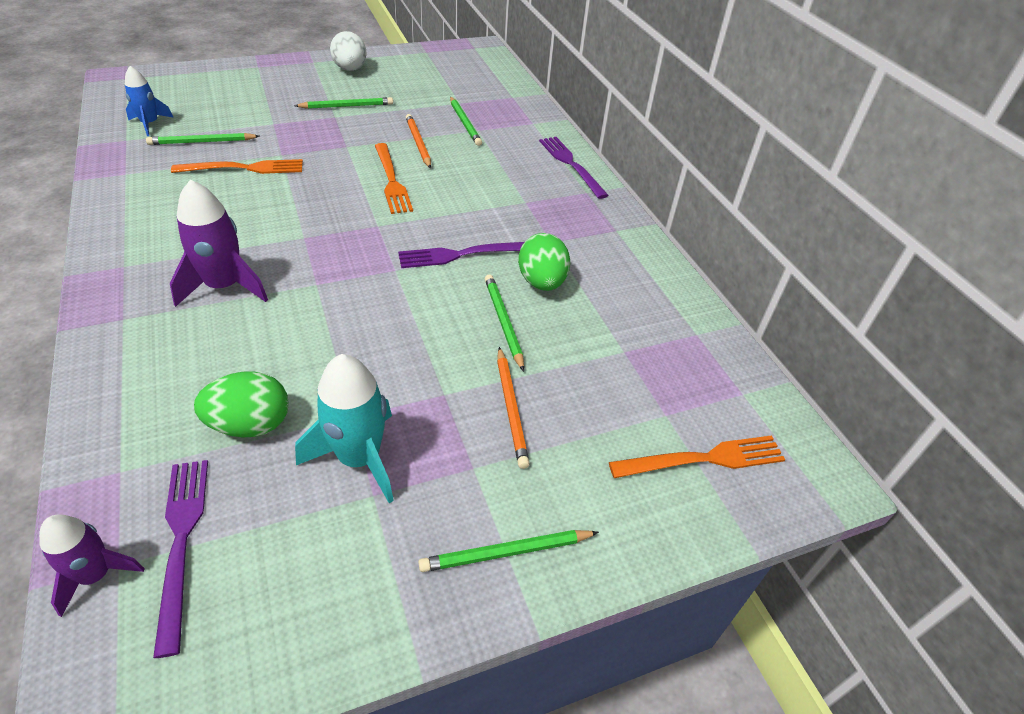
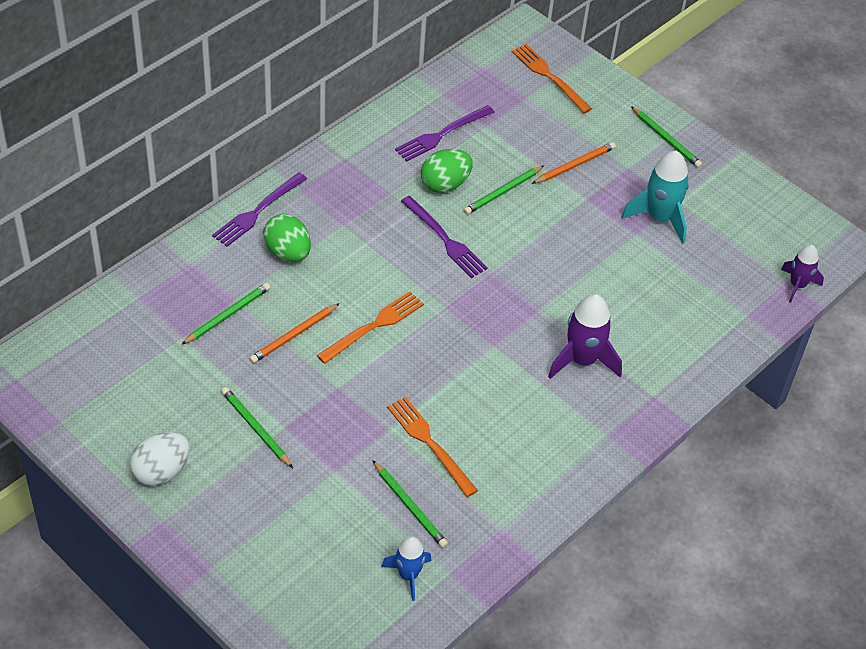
camera: 115 degrees left, 5 degrees up
purple fork [153,460,208,658] -> purple fork moved to [395,105,494,162]
green egg [194,371,289,438] -> green egg moved to [263,214,311,262]

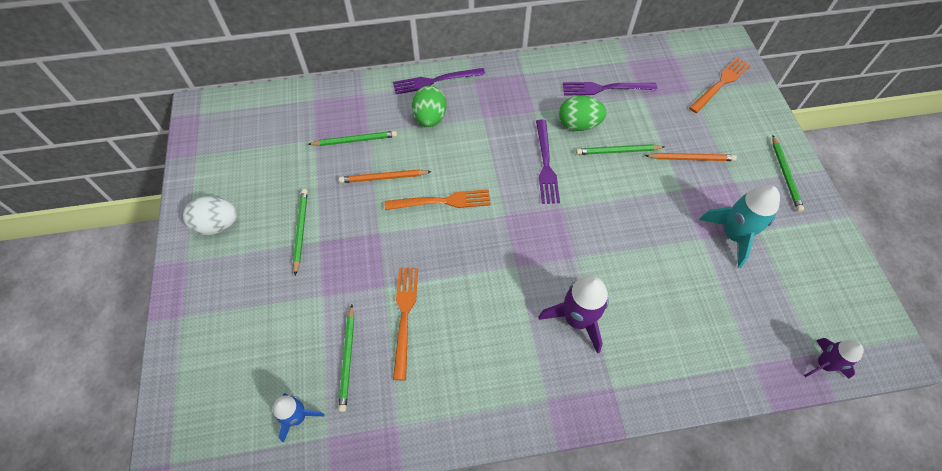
camera: 40 degrees right, 10 degrees up
orange fork [512,44,592,113] -> orange fork turned 45 degrees clockwise [689,57,751,113]

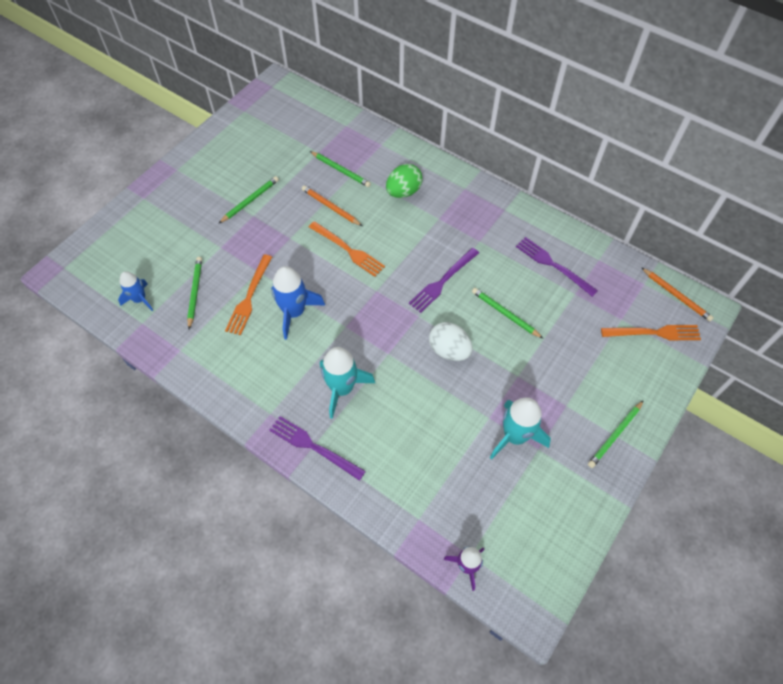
camera: 45 degrees right, 0 degrees up
white egg [183,196,238,235] -> white egg moved to [429,322,473,361]
green pencil [338,305,354,412] -> green pencil turned 135 degrees clockwise [187,257,202,329]
purple fork [393,68,485,94] -> purple fork moved to [269,416,366,481]
orange fork [393,268,418,380] -> orange fork turned 150 degrees clockwise [225,254,272,335]
purple rocket [538,276,609,354] -> turquoise rocket [320,347,375,419]
green egg [559,95,607,131] -> none
orange pencil [645,153,737,161] -> orange pencil moved to [641,267,714,322]
none -> blue rocket [271,266,325,340]

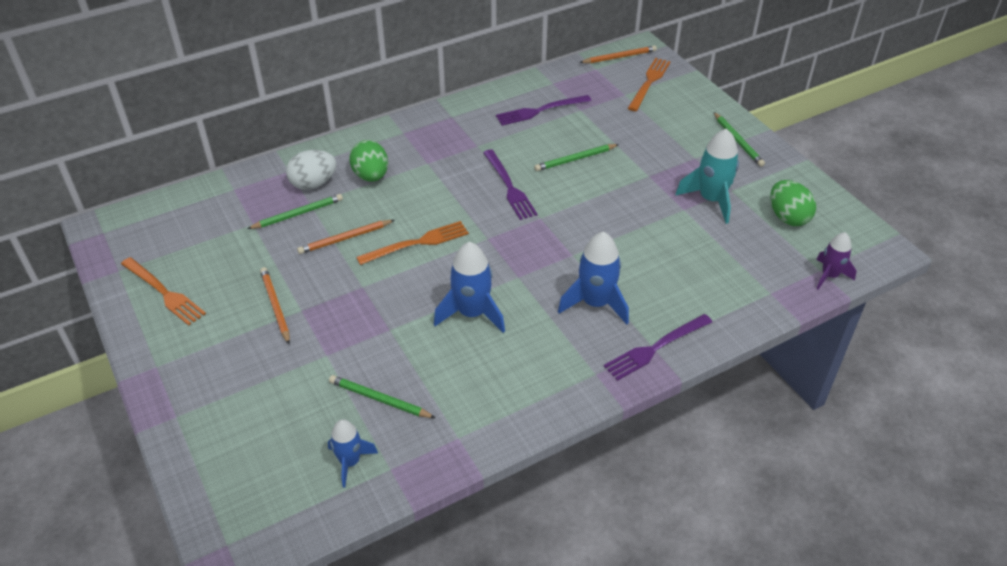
camera: 65 degrees left, 15 degrees down
green pencil [219,176,279,223] -> orange pencil [260,267,290,345]
orange fork [225,254,272,335] -> orange fork moved to [121,257,206,326]
turquoise rocket [320,347,375,419] -> blue rocket [558,232,629,325]
white egg [429,322,473,361] -> white egg moved to [286,150,337,190]
none -> green egg [770,180,816,226]

